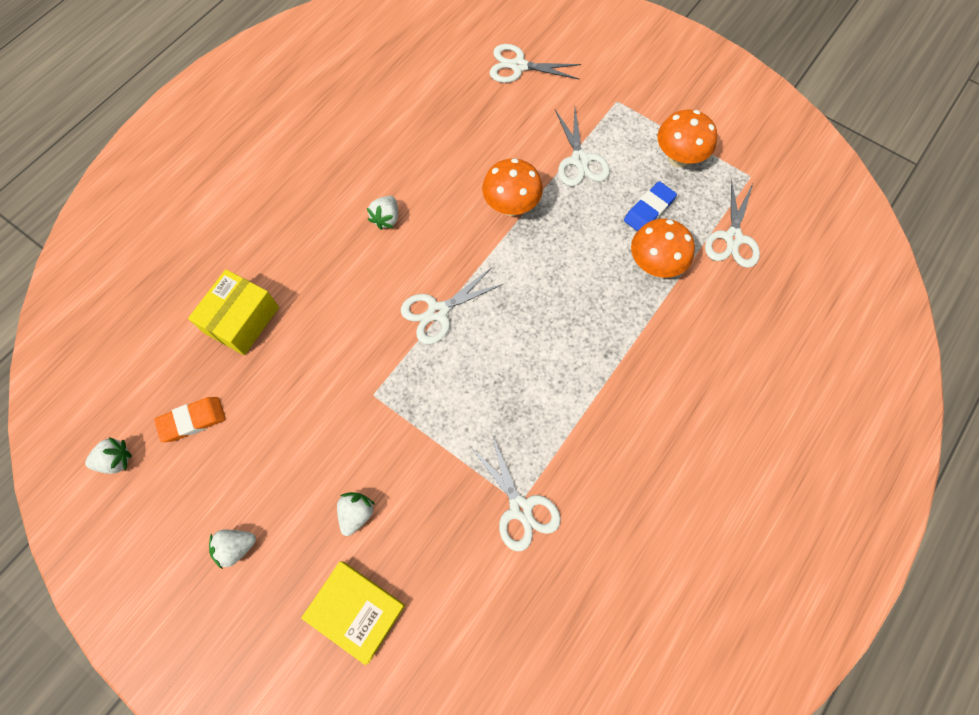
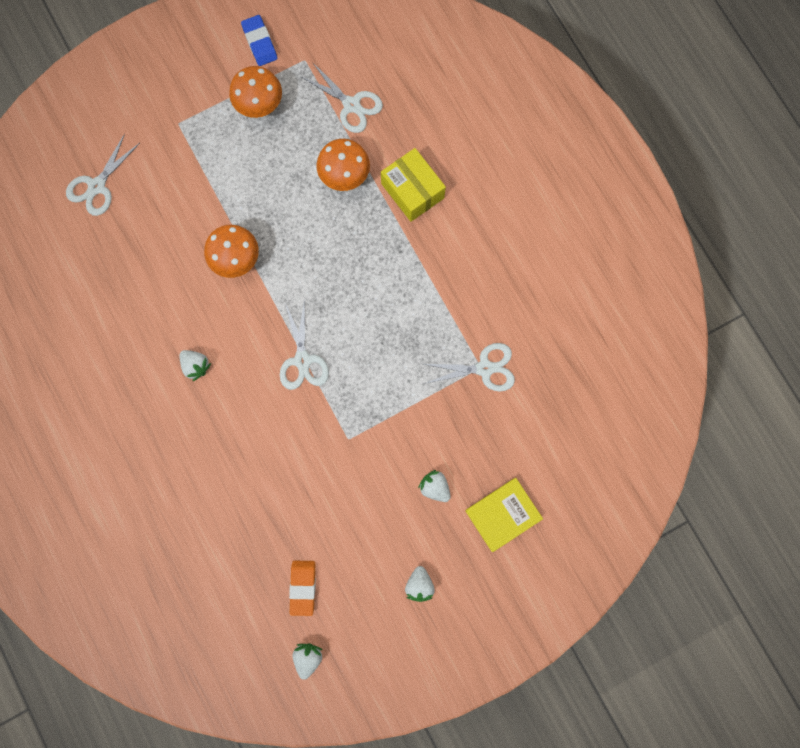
camera: 65 degrees left, 10 degrees up
yellow box [188,269,279,355] -> yellow box moved to [381,148,446,222]
white scissors [555,109,610,186] -> none
blue eraser [624,181,677,231] -> blue eraser moved to [241,15,278,66]

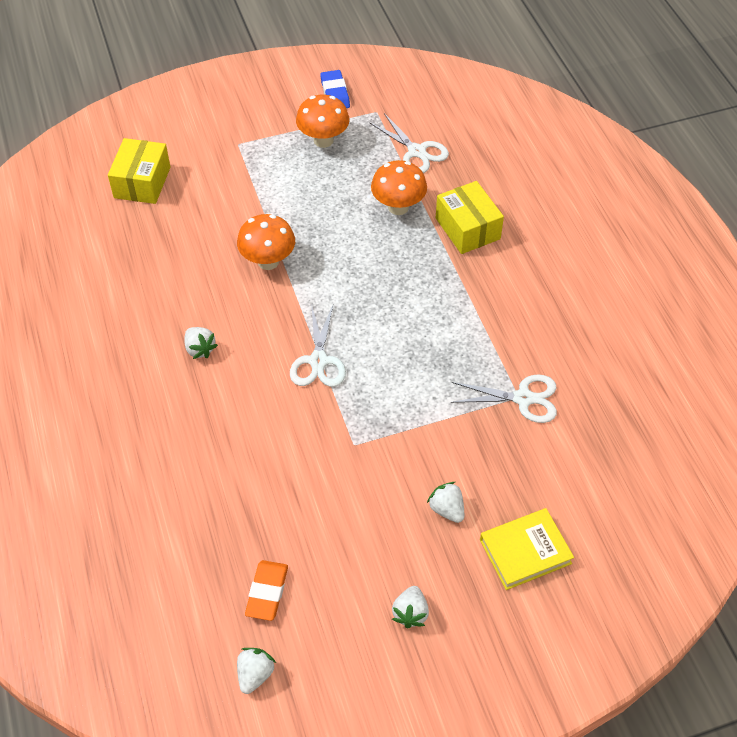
camera: 10 degrees right, 25 degrees down
white scissors [66,133,140,216] -> yellow box [108,138,170,204]

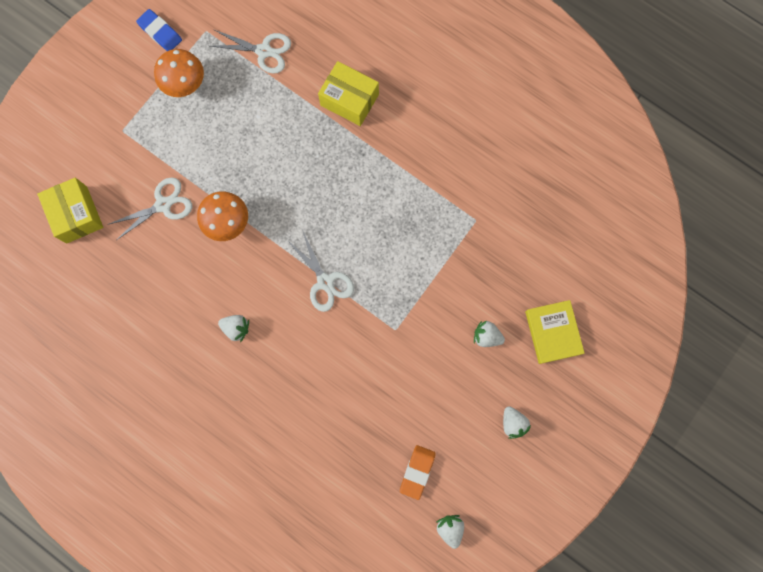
camera: 35 degrees left, 25 degrees up
orange eraser [245,560,288,621] -> orange eraser turned 45 degrees clockwise [400,445,436,500]
orange mushroom [371,160,427,215] -> none
white scissors [450,374,557,423] -> white scissors moved to [107,177,192,240]
yellow book [480,508,574,590] -> yellow book turned 45 degrees counterclockwise [525,300,585,364]

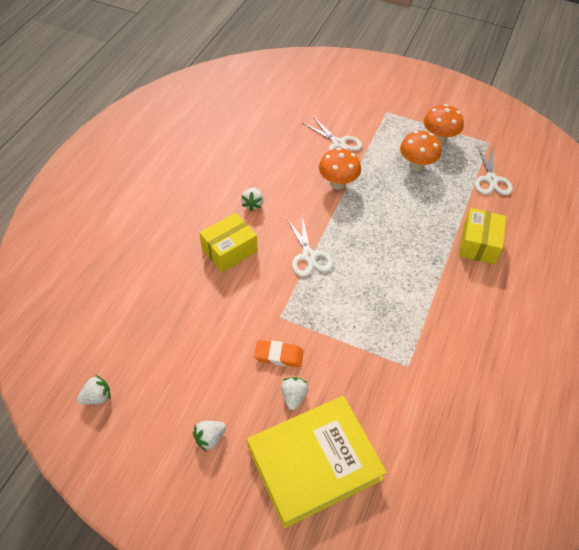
camera: 75 degrees right, 25 degrees down
yellow box [37,178,103,244] -> yellow box moved to [199,213,257,272]
blue eraser [136,9,182,51] -> none
white scissors [287,230,354,312] -> white scissors turned 60 degrees counterclockwise [287,216,333,277]
orange eraser [400,445,436,500] -> orange eraser moved to [254,340,304,367]
yellow book [525,300,585,364] -> yellow book [247,396,387,528], size x1.82
none -> orange mushroom [400,131,441,171]

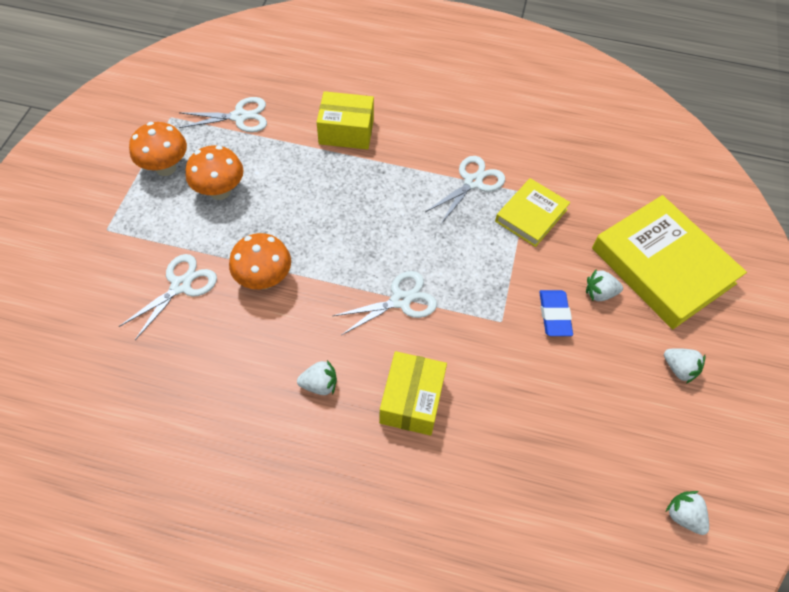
camera: 100 degrees left, 5 degrees up
yellow box [199,213,257,272] -> yellow box turned 60 degrees clockwise [379,351,447,436]
orange eraser [254,340,304,367] -> blue eraser [539,290,573,336]
none -> white scissors [425,156,505,224]
none -> yellow book [495,178,570,247]

